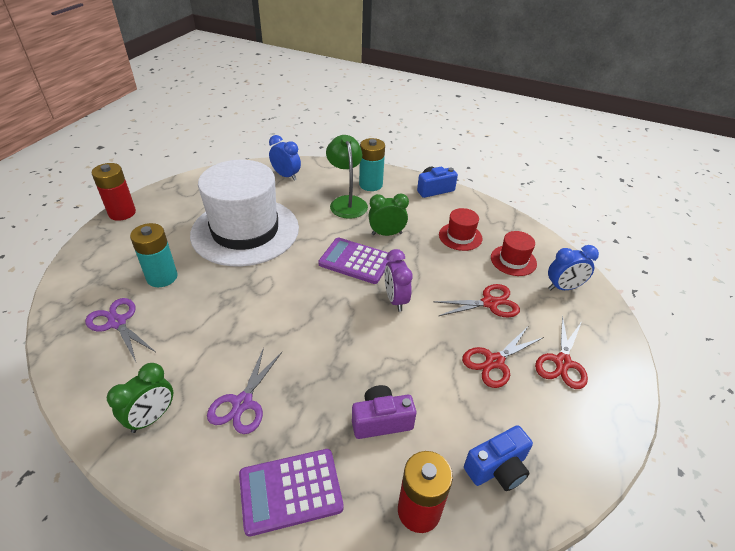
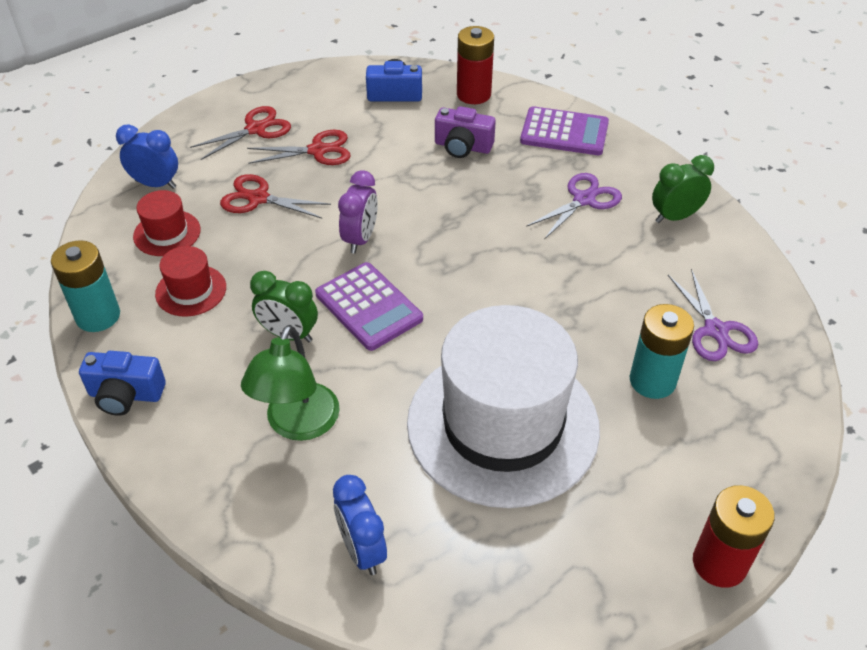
camera: 150 degrees left, 5 degrees up
turquoise battery [359,138,385,191] -> turquoise battery moved to [51,240,120,332]

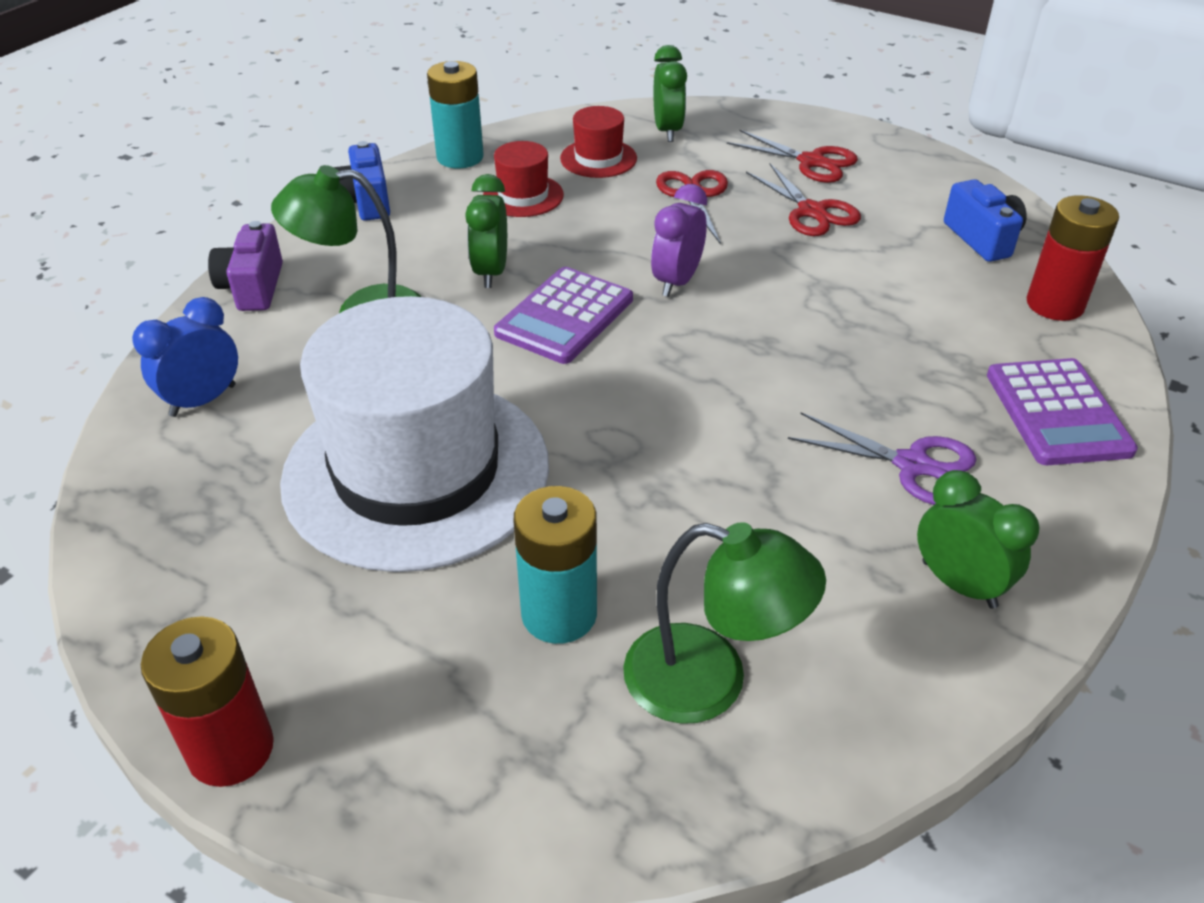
camera: 70 degrees right, 5 degrees down
blue clock [116,124,178,189] -> green clock [654,45,687,142]
purple clock [338,170,378,254] -> purple clock turned 120 degrees clockwise [651,184,707,297]
purple camera [435,106,496,158] -> purple camera moved to [208,221,283,311]
purple scissors [668,269,758,361] -> green lamp [623,522,826,724]

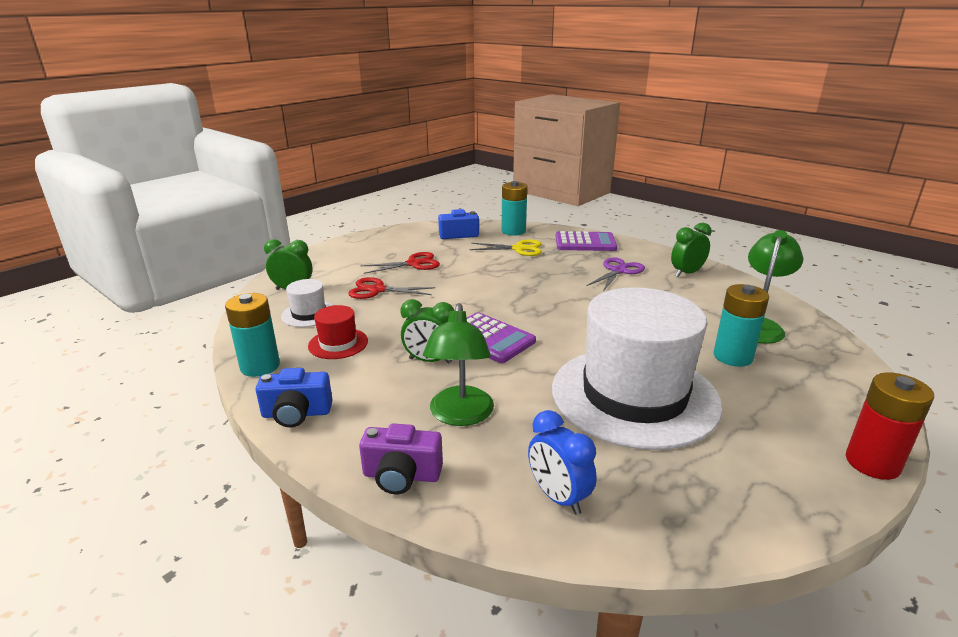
camera: 80 degrees left, 15 degrees down
red hat [560,106,637,178] -> white hat [281,279,334,327]
purple clock [651,184,707,297] -> none
red scissors [727,130,858,183] -> none
red battery [1027,195,1119,321] -> turquoise battery [501,181,527,236]
none -> yellow scissors [470,239,542,256]

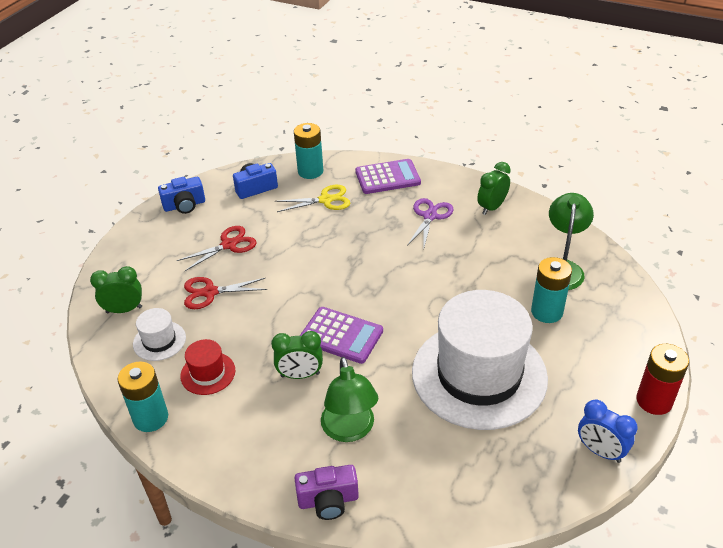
camera: 15 degrees left, 15 degrees up
blue camera [256,368,332,427] -> blue camera moved to [158,177,205,214]
blue clock [528,410,597,515] -> blue clock moved to [578,400,638,463]

